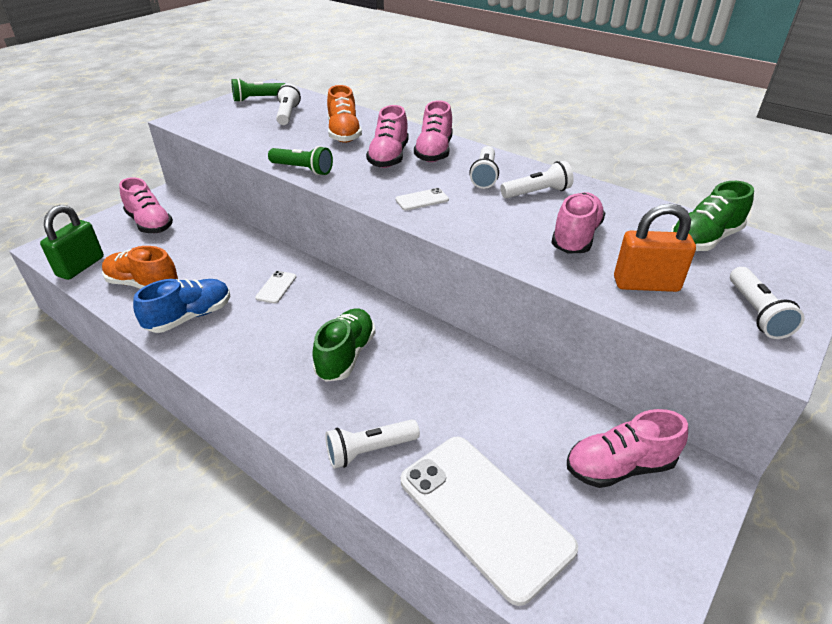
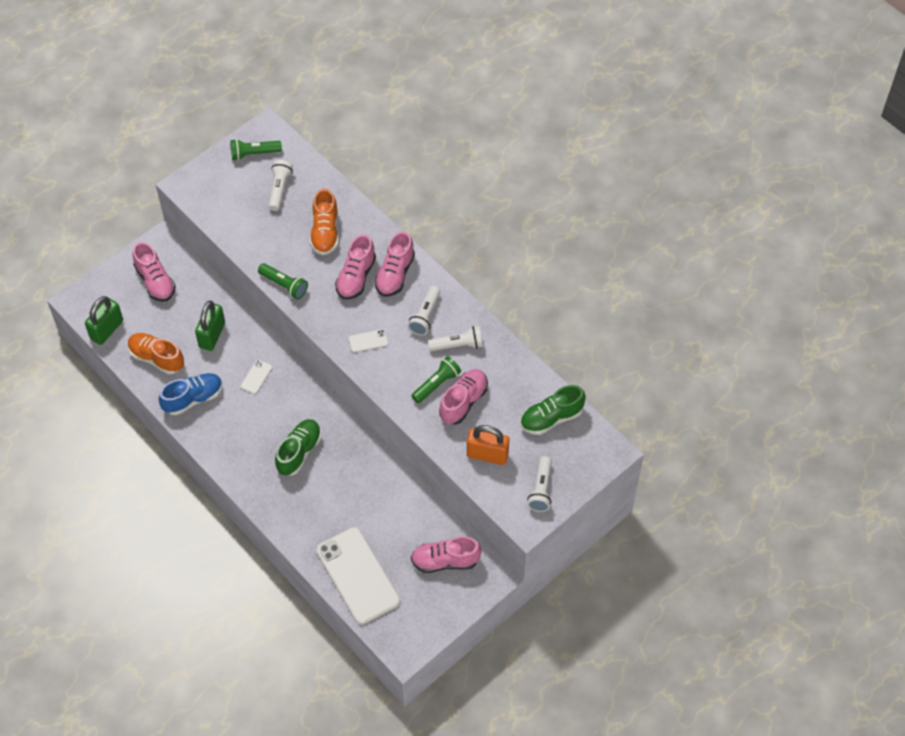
camera: 10 degrees right, 20 degrees up
white flashlight [325,419,420,469] -> none
none -> green padlock [195,301,225,351]
none -> green flashlight [411,356,461,403]

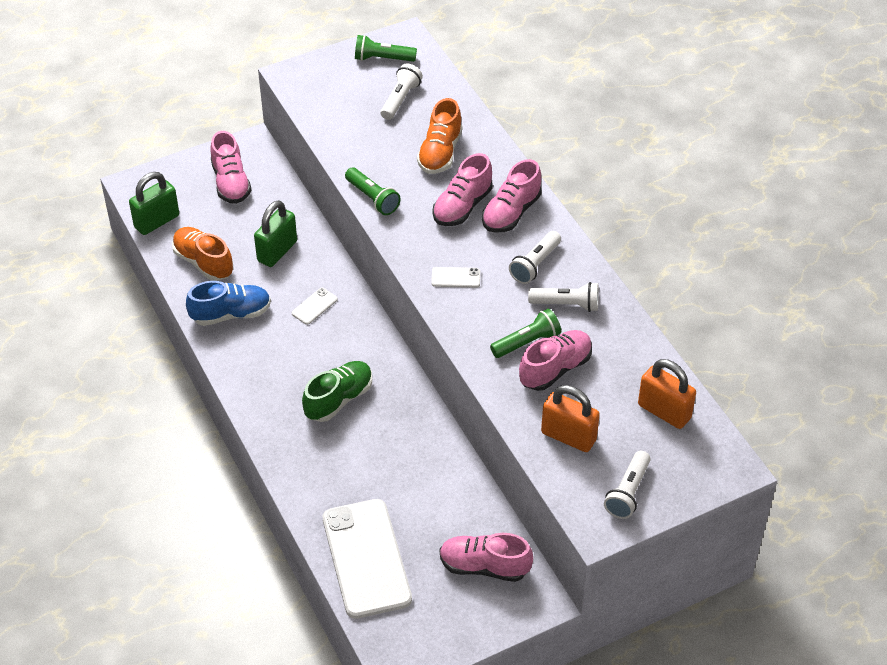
camera: 15 degrees right, 10 degrees down
green shoe [520,385,586,435] -> orange padlock [638,359,696,429]

